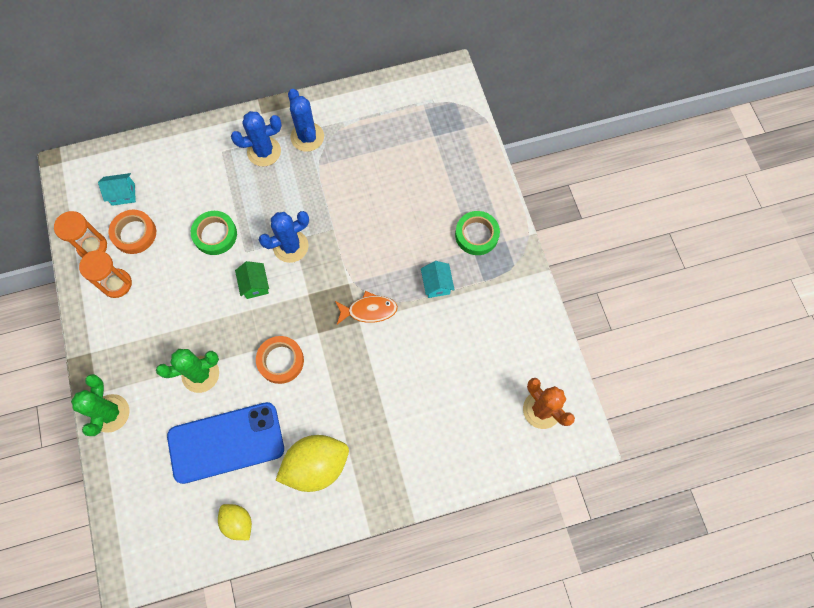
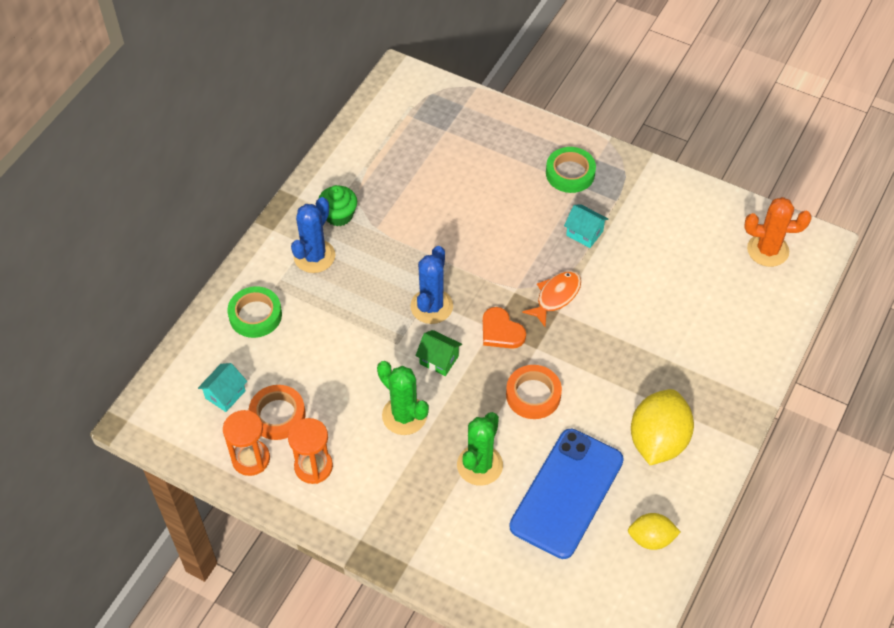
camera: 45 degrees left, 15 degrees down
green cactus [71,374,129,436] -> green cactus moved to [377,361,429,435]
green tape [191,211,237,255] -> green tape moved to [227,286,282,338]
blue cactus [288,89,324,152] -> green cupcake [318,185,357,226]
none -> orange heart [483,307,526,349]

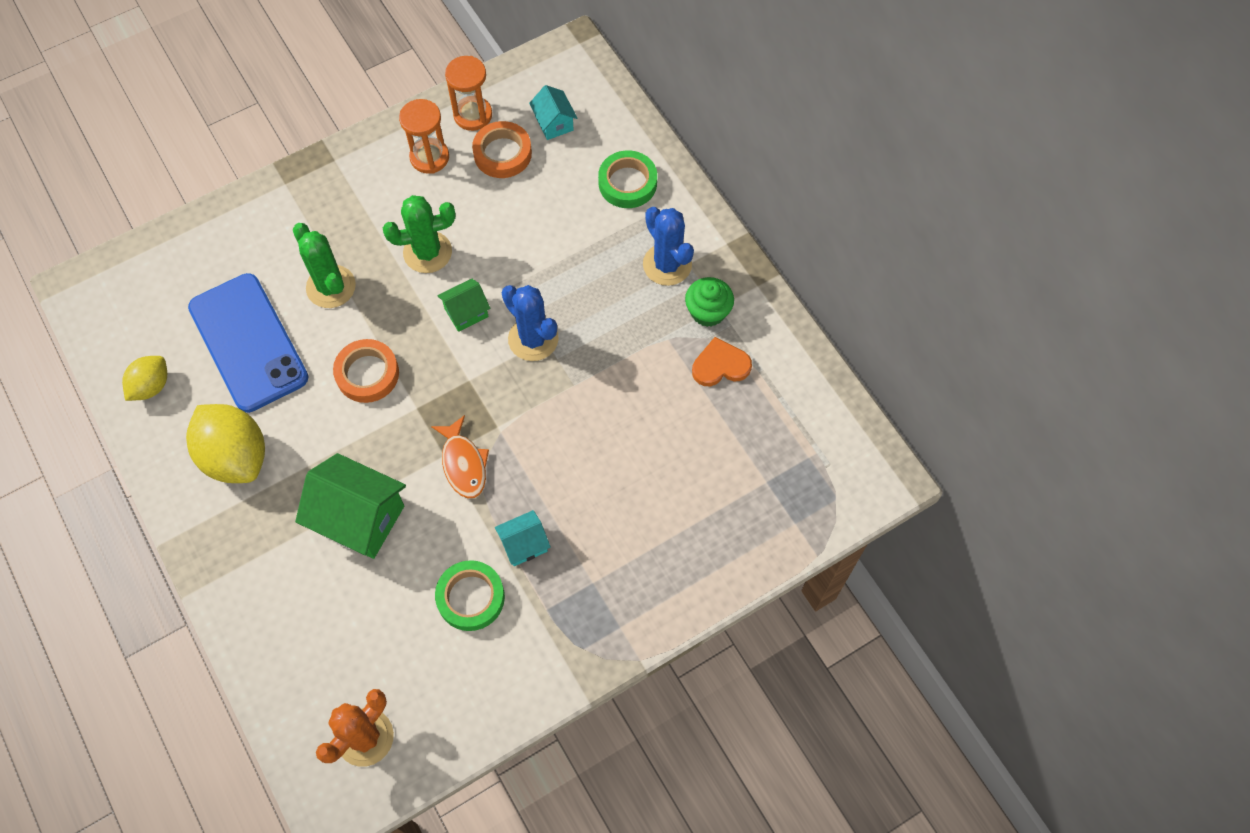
camera: 120 degrees right, 10 degrees up
orange heart [483,307,526,349] -> orange heart moved to [692,337,752,386]
green tape [546,147,596,193] -> green tape moved to [435,560,505,631]
none -> green house [295,453,406,559]

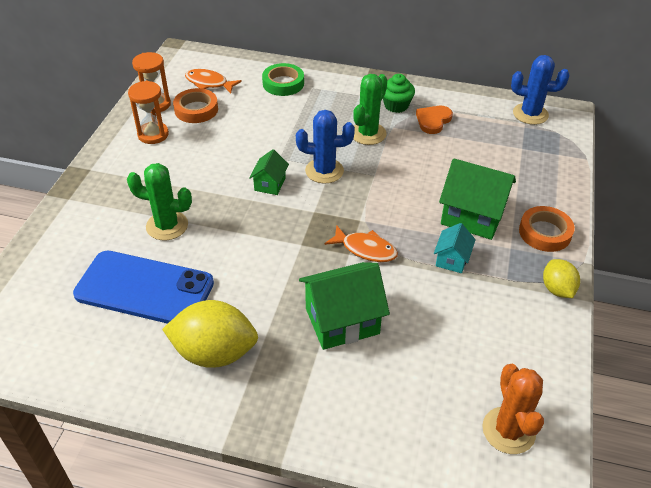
camera: 45 degrees left, 20 degrees down
yellow lemon [122,356,167,401] -> yellow lemon moved to [543,259,580,298]
orange tape [333,339,399,403] -> orange tape moved to [519,206,575,252]
green cactus [383,195,456,273] -> green cactus moved to [353,74,387,145]
green tape [435,560,505,631] -> none
turquoise house [529,85,577,140] -> orange fish [185,69,242,93]
blue cactus [643,207,694,286] -> blue cactus moved to [511,55,569,125]
none -> green house [439,158,516,240]

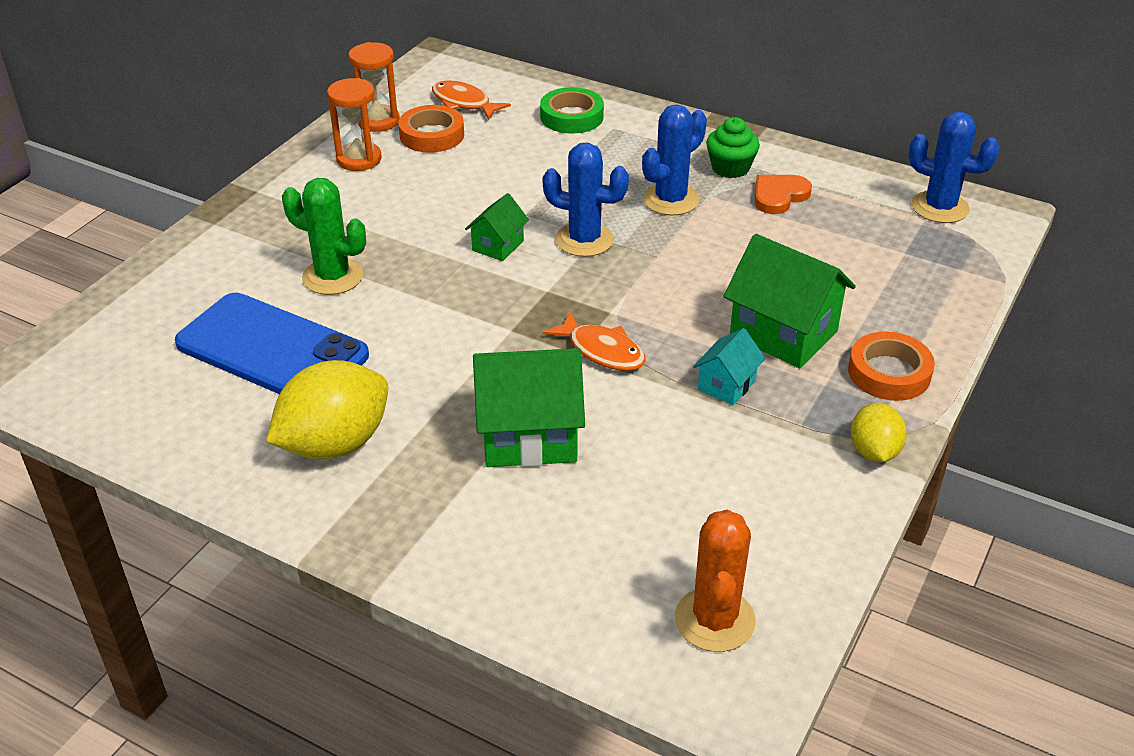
camera: 15 degrees right, 5 degrees down
yellow lemon [162,300,258,368] -> yellow lemon turned 60 degrees counterclockwise [266,360,388,459]
green cactus [353,74,387,145] -> blue cactus [642,104,707,215]

